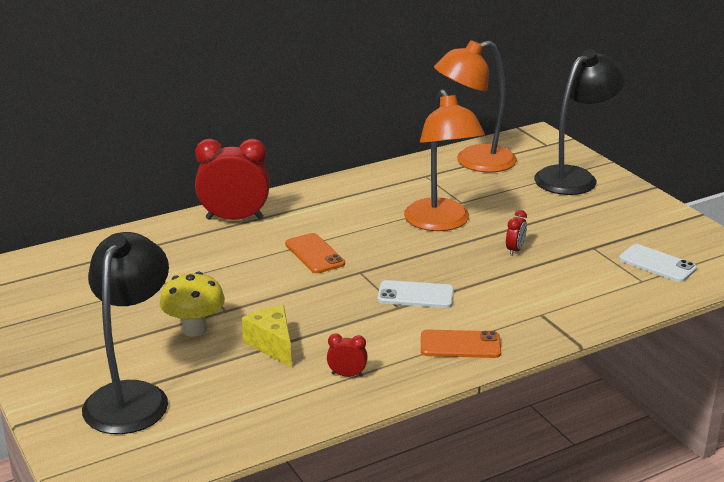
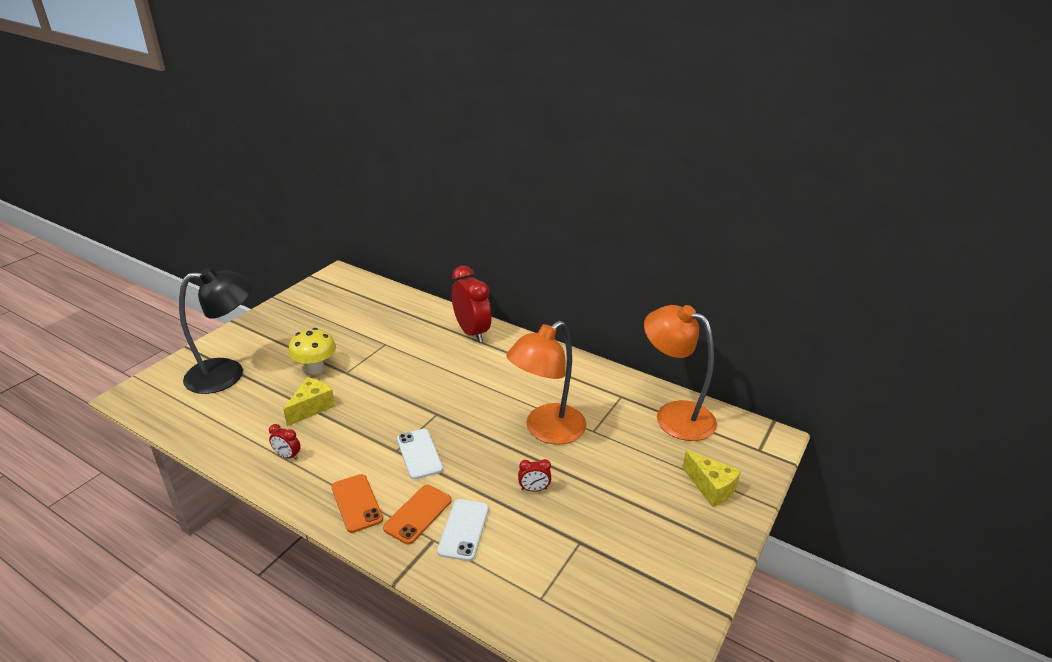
camera: 60 degrees right, 5 degrees up
orange phone [285,233,345,273] -> orange phone moved to [383,485,452,544]
red clock [327,333,368,377] -> red clock turned 135 degrees clockwise [269,424,301,460]
black lamp [534,49,625,195] -> yellow cheese [682,450,741,507]
white phone [619,244,697,282] -> white phone moved to [437,499,489,561]

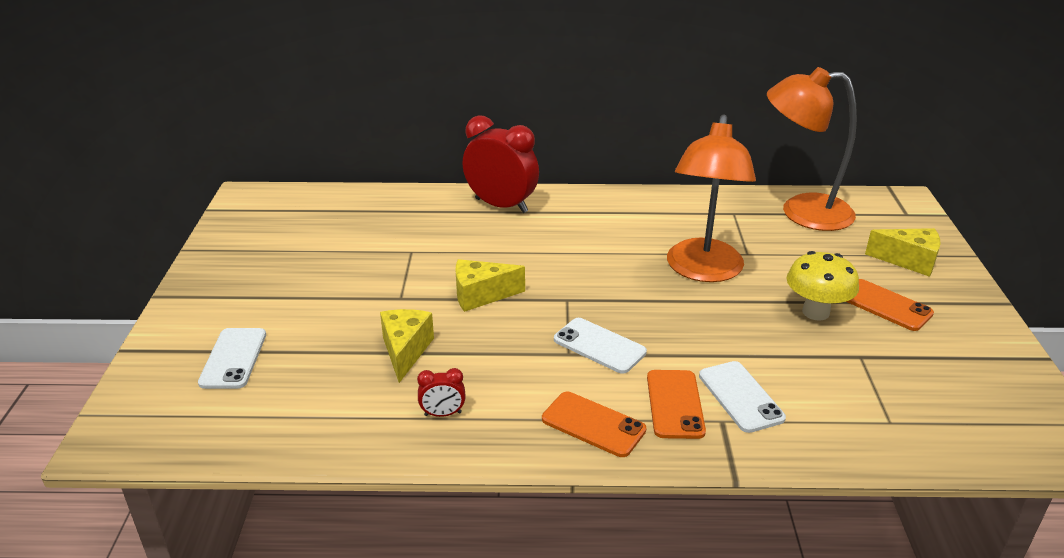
camera: 30 degrees left, 0 degrees up
black lamp [179,267,253,394] -> white phone [198,328,266,389]
yellow mushroom [288,328,336,374] -> yellow mushroom moved to [787,251,859,321]
red clock [518,459,551,492] -> none
none -> yellow cheese [456,259,525,312]
none -> orange phone [846,279,934,331]

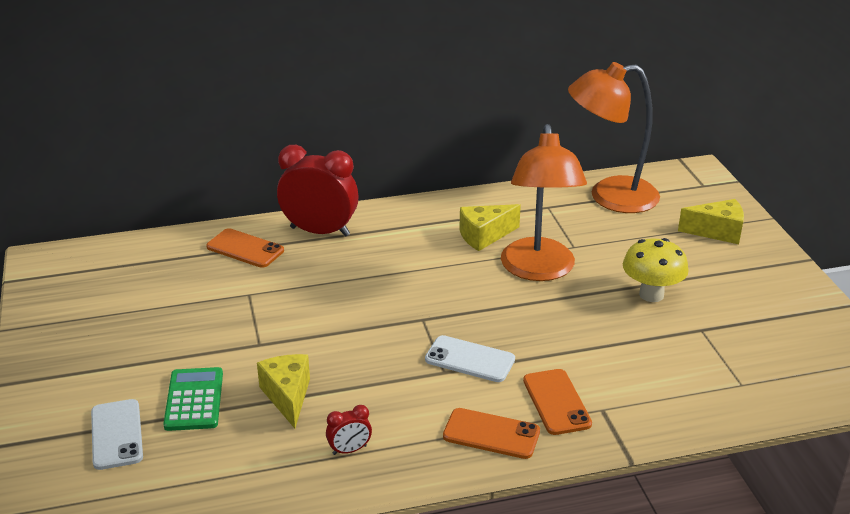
camera: 15 degrees left, 0 degrees up
yellow cheese [456,259,525,312] -> yellow cheese moved to [459,204,521,251]
white phone [699,361,786,433] -> none
orange phone [846,279,934,331] -> orange phone moved to [206,228,284,268]
none -> green calculator [163,367,223,431]

